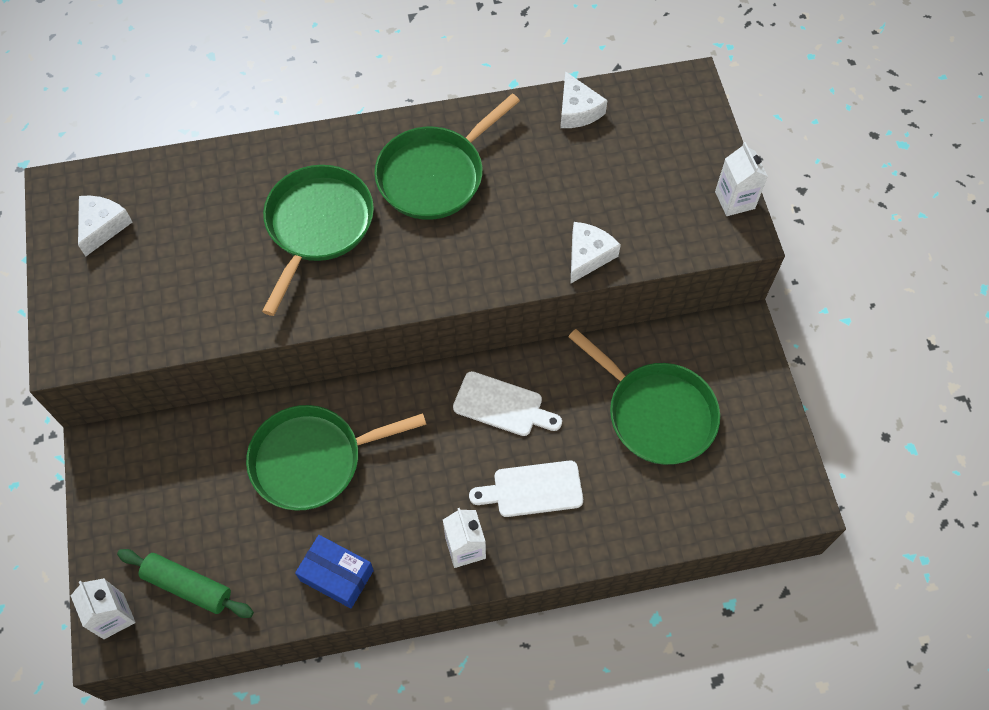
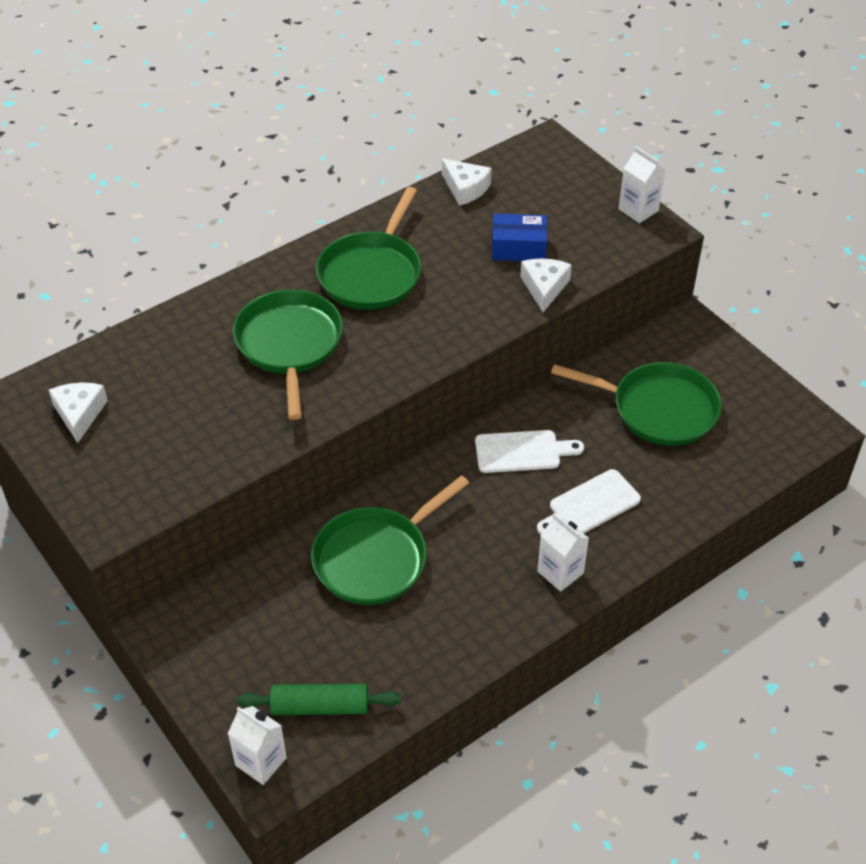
camera: 25 degrees left, 15 degrees down
blue box [295,535,374,609] -> blue box moved to [492,213,548,261]

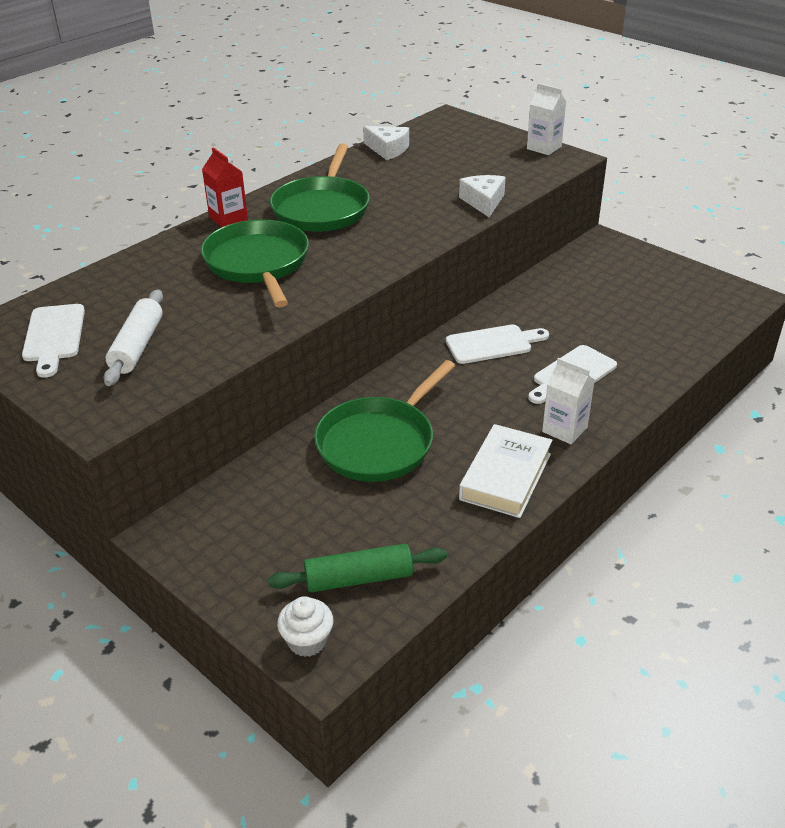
camera: 10 degrees left, 10 degrees down
white cheese [49,382,108,443] -> white cutting board [22,304,85,378]
white carton [228,706,287,785] -> white cupcake [277,596,333,657]
blue box [492,213,548,261] -> none
green pan [551,362,722,446] -> none
none -> white rolling pin [103,289,163,386]
none -> red carton [202,147,248,227]
none -> white book [459,424,553,518]

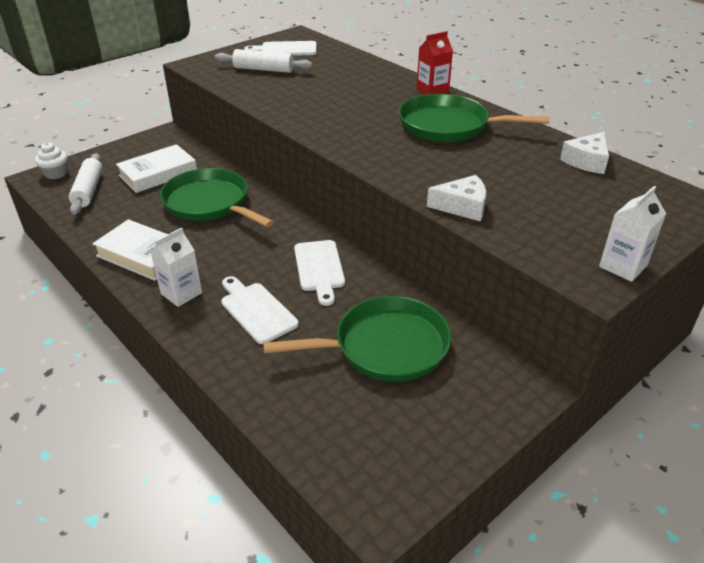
camera: 95 degrees right, 0 degrees up
green pan [201,220,309,307] -> green pan moved to [263,296,451,382]
green rolling pin [268,544,447,592] -> white rolling pin [69,153,103,215]
none -> white book [116,144,197,193]

